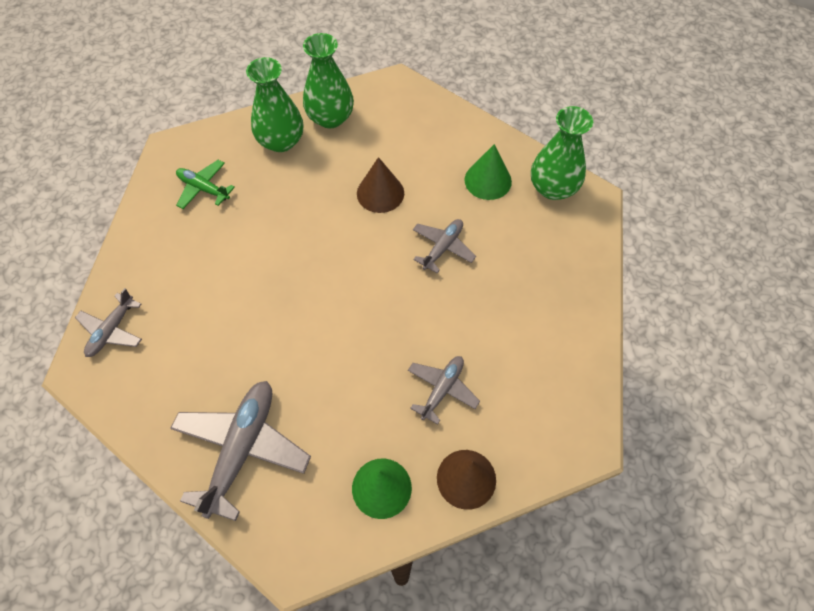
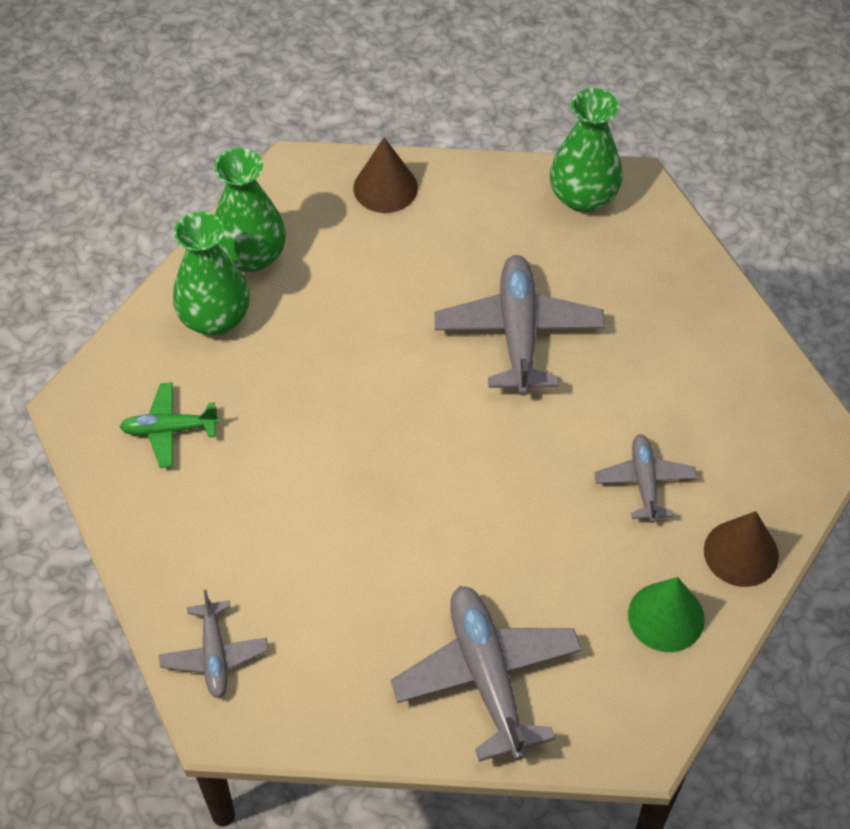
camera: 35 degrees left, 5 degrees down
brown cone [357,157,404,213] -> brown cone moved to [353,138,418,213]
grey plane [413,219,476,273] -> grey plane [434,255,605,396], size x1.77
green cone [465,144,512,200] -> none

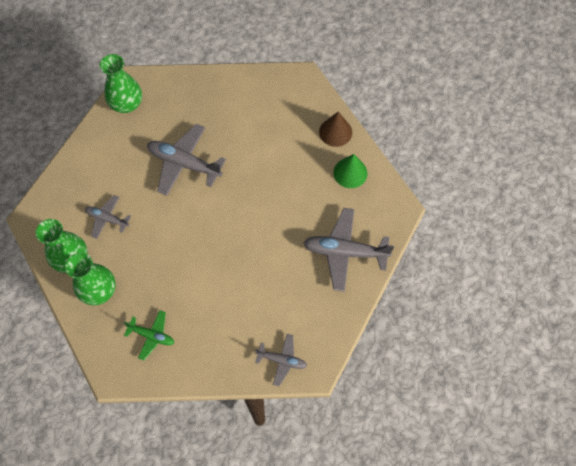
camera: 65 degrees left, 10 degrees up
green plane [120,382,219,468] -> green plane turned 90 degrees counterclockwise [124,310,174,360]
brown cone [353,138,418,213] -> none
grey plane [594,434,697,523] -> grey plane moved to [85,195,131,239]

